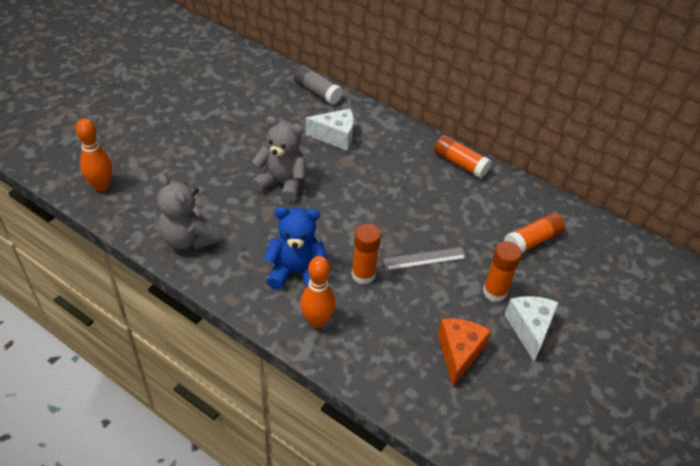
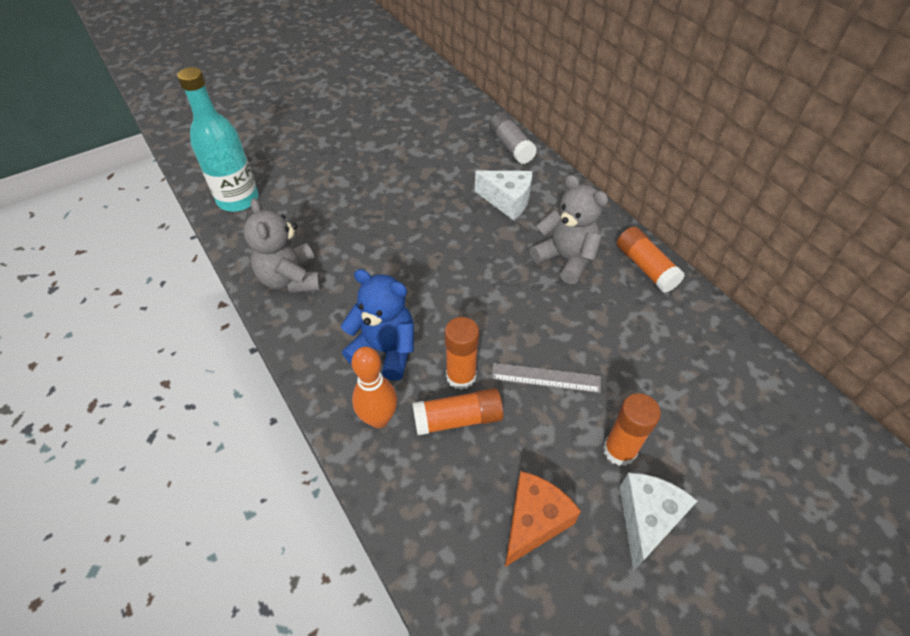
camera: 25 degrees right, 5 degrees up
orange bowling pin [76,119,113,191] -> turquoise bottle [177,67,259,212]
grey teddy bear [251,116,306,202] -> grey teddy bear moved to [530,175,608,284]
orange glue stick [504,212,565,253] -> orange glue stick moved to [412,388,504,435]

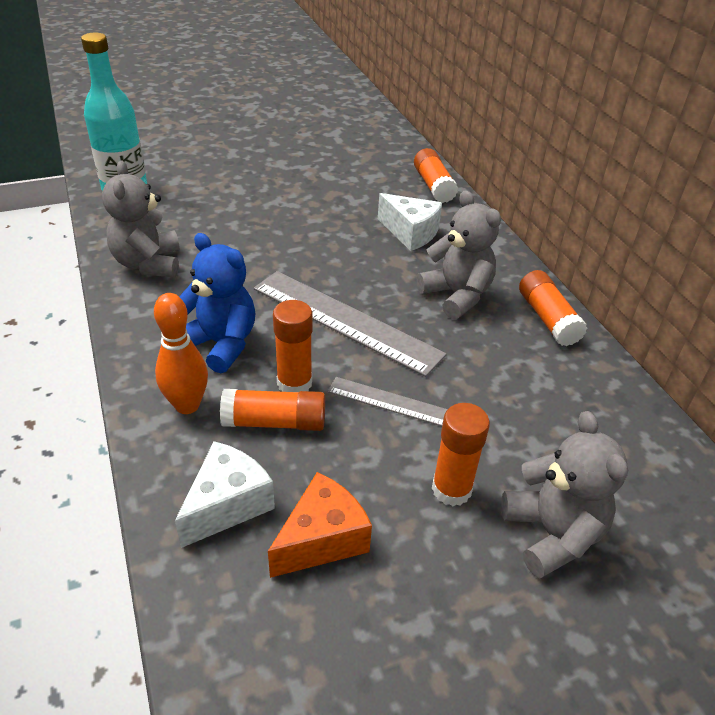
camera: 10 degrees right, 10 degrees down
grey glue stick [489,112,537,164] -> orange glue stick [414,148,458,203]
white cheese [620,472,698,571] -> white cheese moved to [175,441,275,548]
none -> grey ruler [254,271,447,377]
none -> grey teddy bear [501,411,628,578]

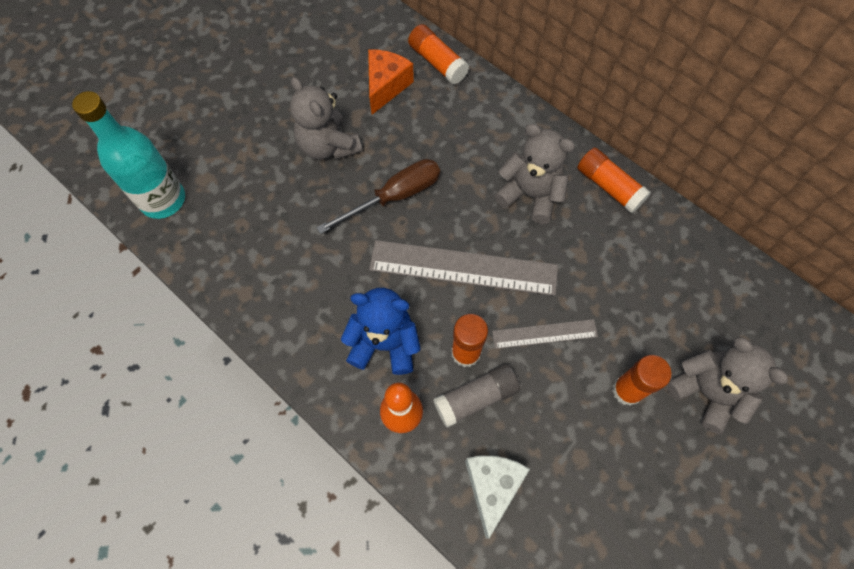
camera: 25 degrees left, 25 degrees up
grey teddy bear [102,161,180,277] -> grey teddy bear moved to [290,77,362,160]
orange glue stick [220,389,325,431] -> grey glue stick [433,364,520,428]
orange cheese [268,472,372,578] -> orange cheese moved to [368,49,414,115]
white cheese [378,193,442,251] -> none
none -> brown screwdriver [317,159,440,234]

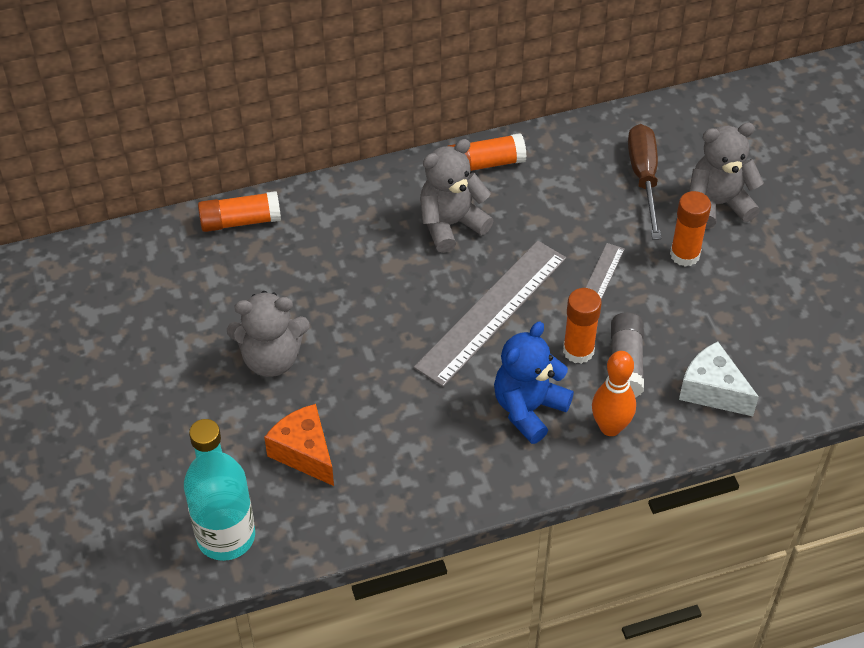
camera: 60 degrees left, 15 degrees down
brown screwdriver [317,159,440,234] -> brown screwdriver moved to [628,124,661,240]
orange cheese [368,49,414,115] -> orange cheese moved to [264,404,334,486]

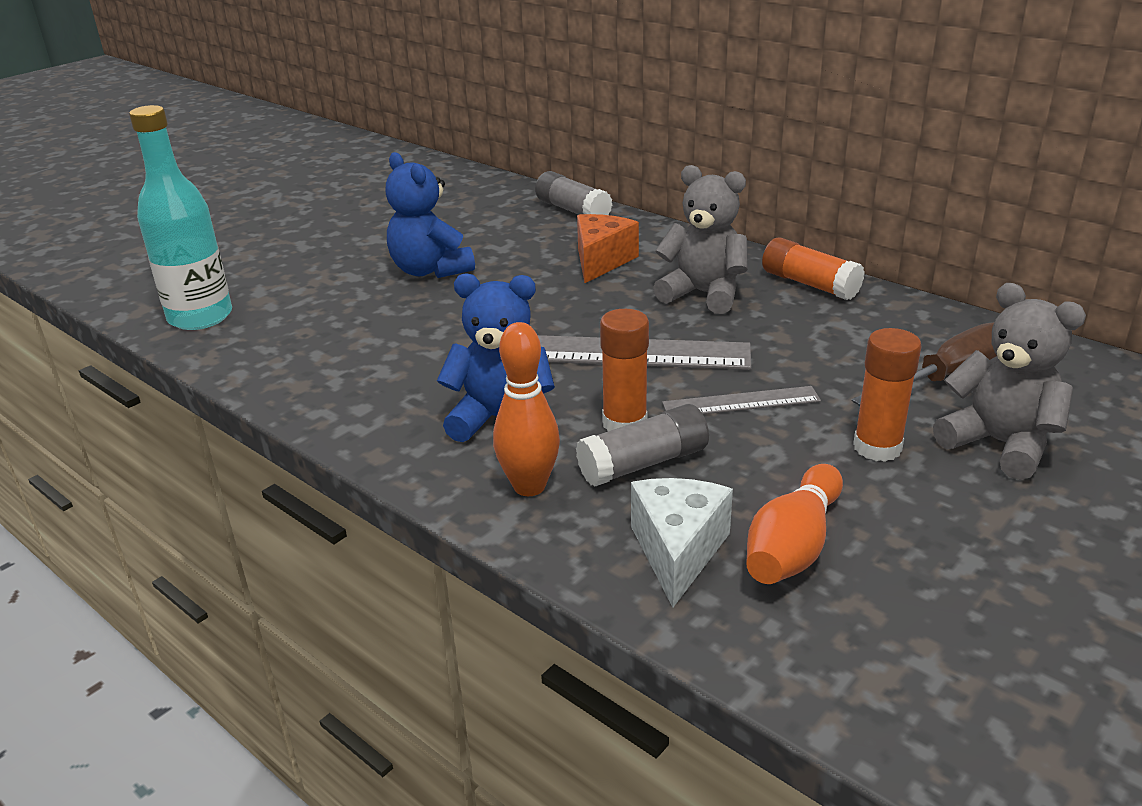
camera: 60 degrees right, 20 degrees down
orange glue stick [198,191,281,232] -> grey glue stick [535,171,613,215]
grey teddy bear [227,291,310,377] -> blue teddy bear [386,152,475,278]
orange cheese [264,404,334,486] -> orange cheese moved to [577,214,639,283]
none -> orange bowling pin [746,464,843,584]

